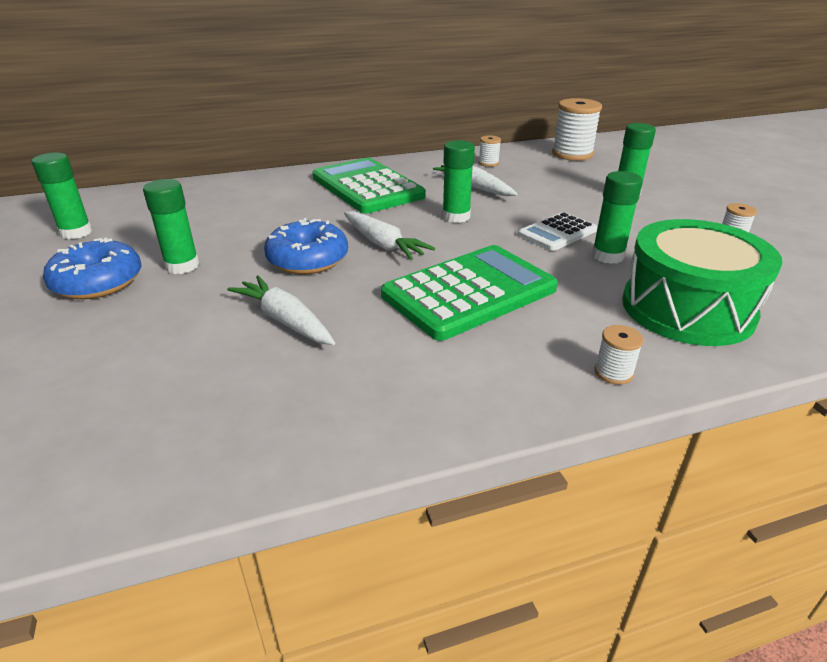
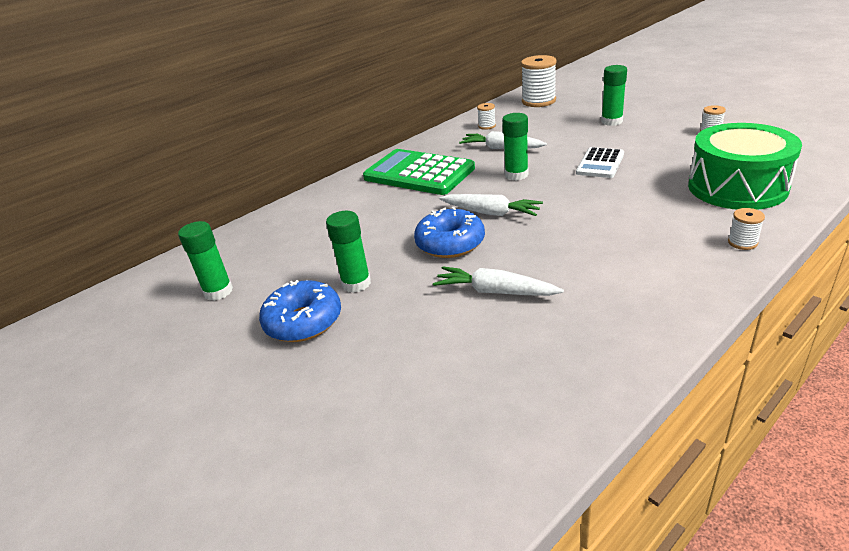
camera: 20 degrees left, 0 degrees up
green calculator [381,245,558,341] -> none
green glue stick [592,171,643,264] -> none

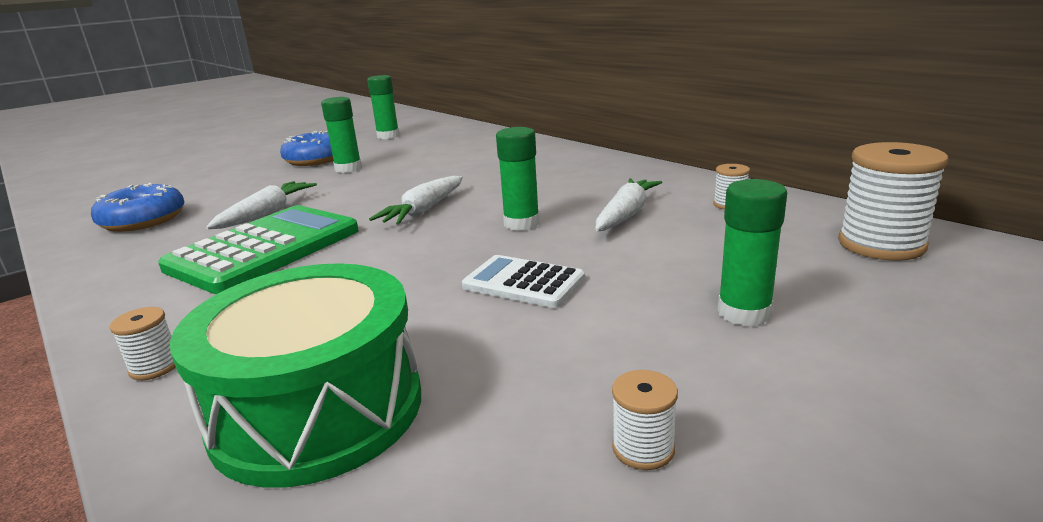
camera: 90 degrees right, 10 degrees down
green calculator [363,149,475,195] -> green calculator moved to [158,205,359,294]
blue donut [414,207,485,258] -> blue donut moved to [91,183,184,232]

